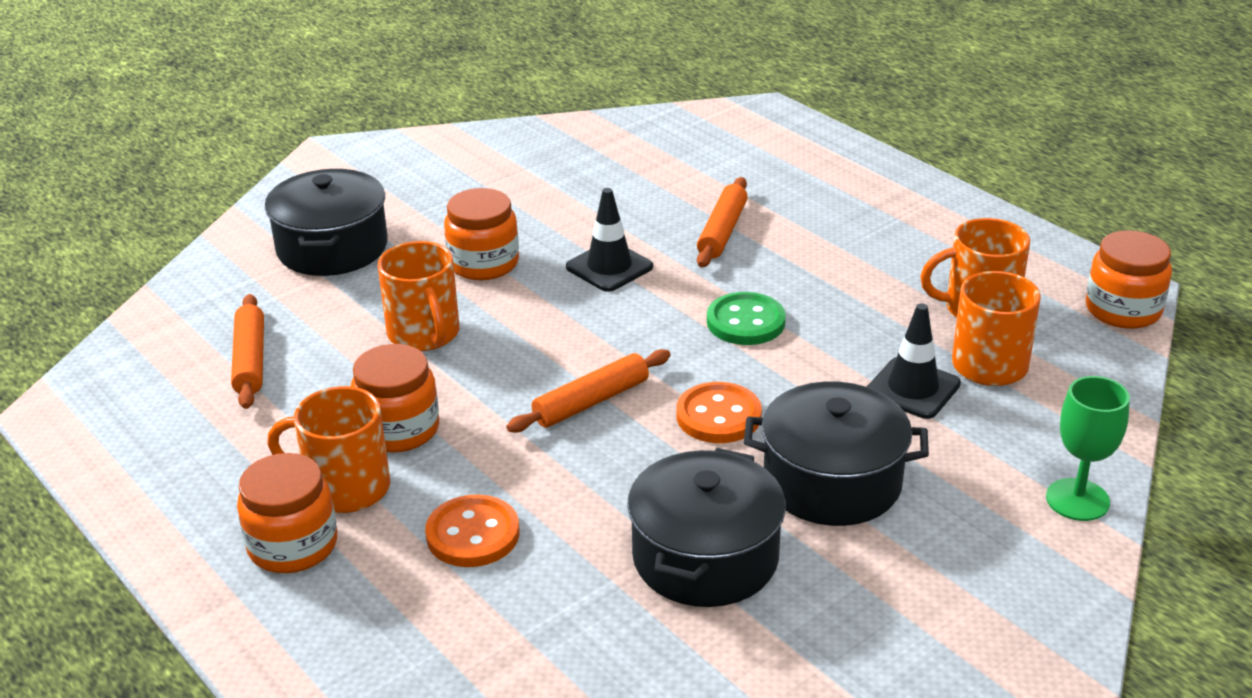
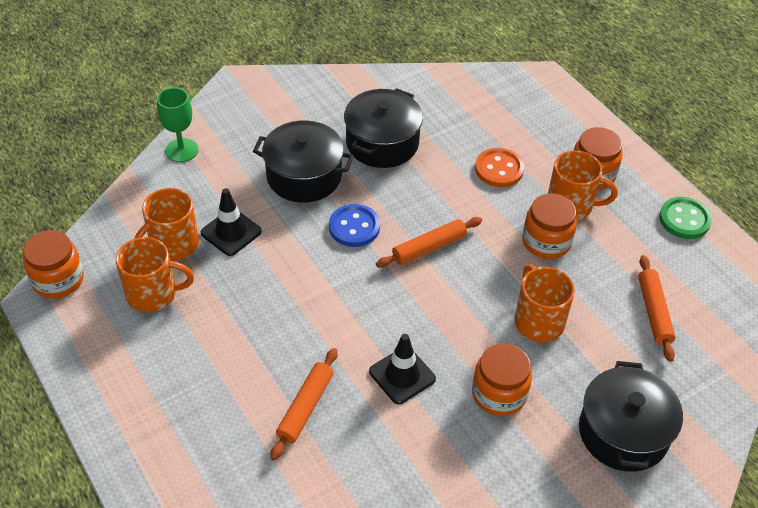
camera: 175 degrees left, 15 degrees up
orange button [676,382,762,443] -> blue button [329,204,380,247]
green button [707,292,786,345] -> green button moved to [659,197,712,239]

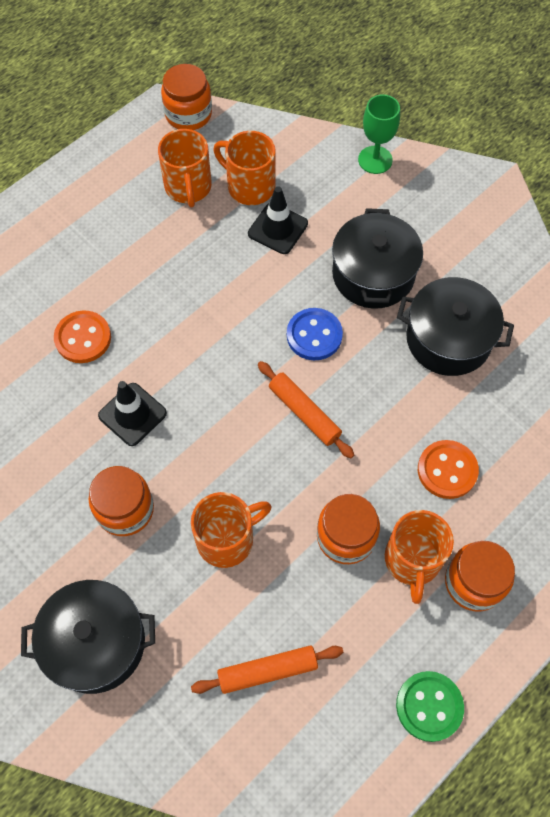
camera: 80 degrees right, 15 degrees up
orange rolling pin [270,348,338,460] -> orange button [54,310,111,363]

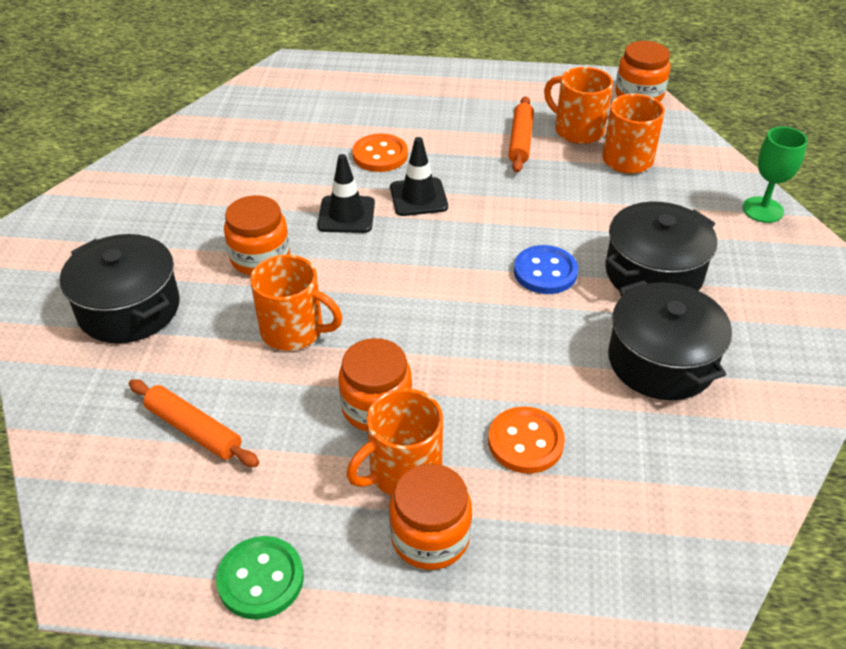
camera: 50 degrees right, 20 degrees down
orange mug [158,129,212,207] -> orange mug turned 90 degrees clockwise [544,67,613,144]
black traffic cone [248,186,308,254] -> black traffic cone moved to [390,137,448,216]
orange rolling pin [258,361,354,458] -> orange rolling pin moved to [508,96,534,173]

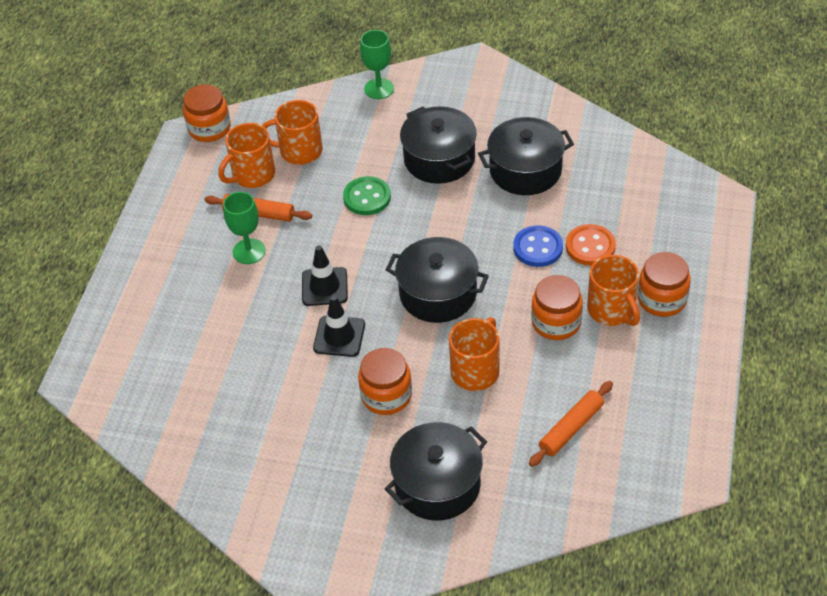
camera: 80 degrees left, 5 degrees up
green button [216,536,304,620] -> green button moved to [343,176,391,215]
orange button [352,134,408,172] -> none
blue button [514,245,578,294] -> blue button moved to [513,225,563,267]
none -> green goblet [223,192,266,264]
none -> black pot [386,237,489,323]

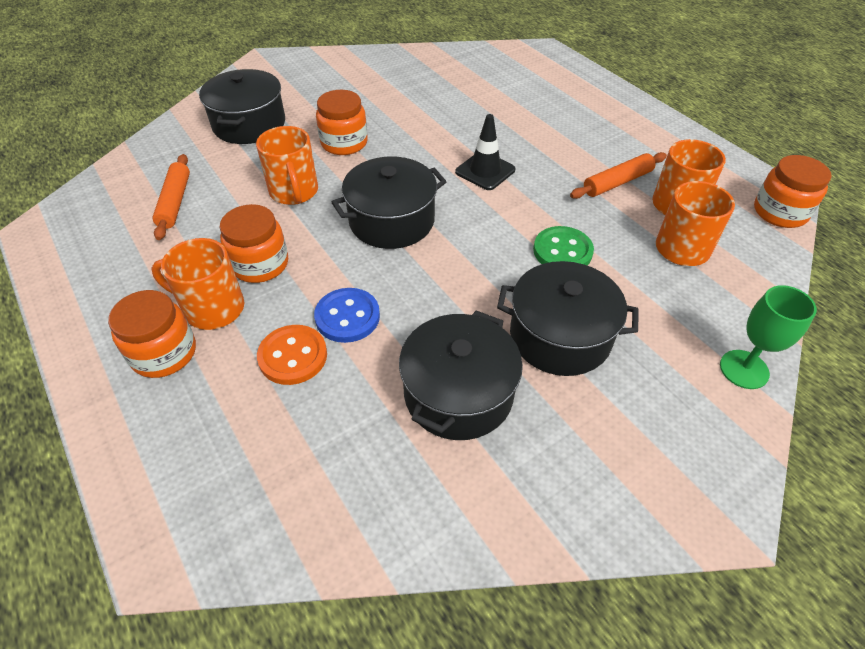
camera: 130 degrees right, 0 degrees up
green goblet [223,192,266,264] -> none
black traffic cone [313,295,365,357] -> none

